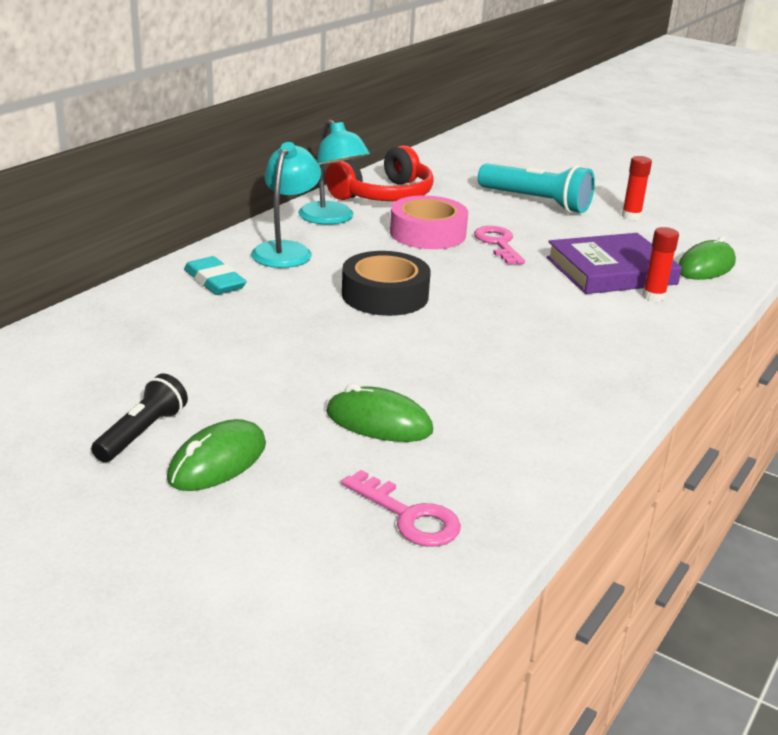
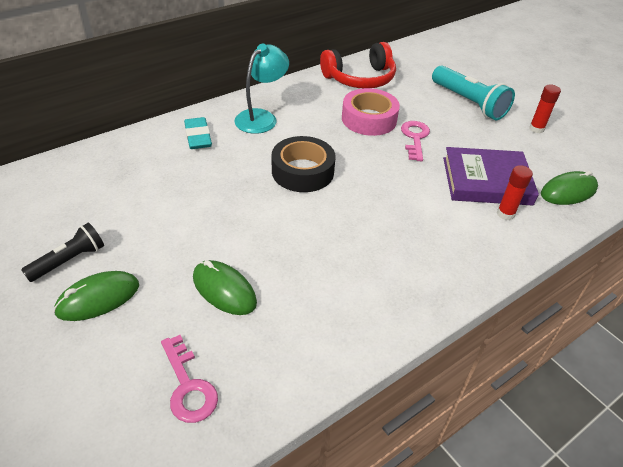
camera: 20 degrees right, 15 degrees up
turquoise lamp [298,120,370,225] -> none

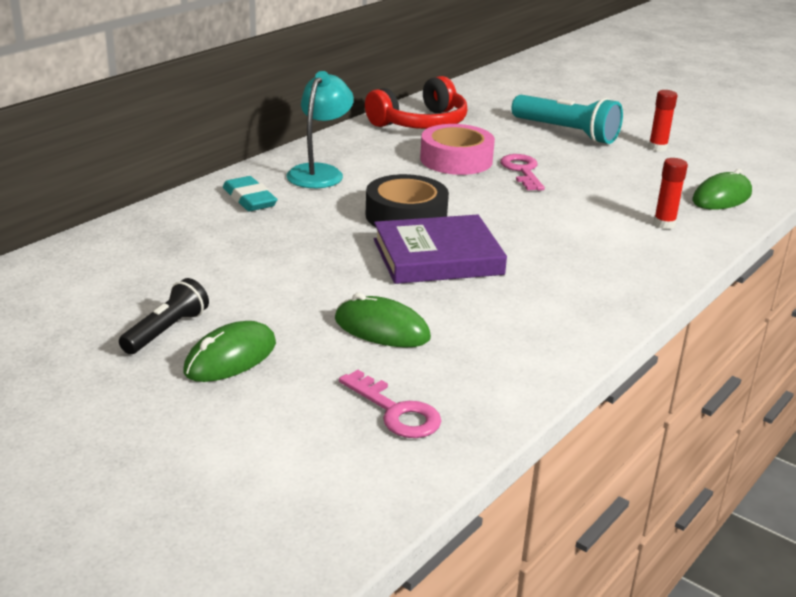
camera: 15 degrees left, 15 degrees down
purple book [443,147,539,206] -> purple book moved to [374,215,507,284]

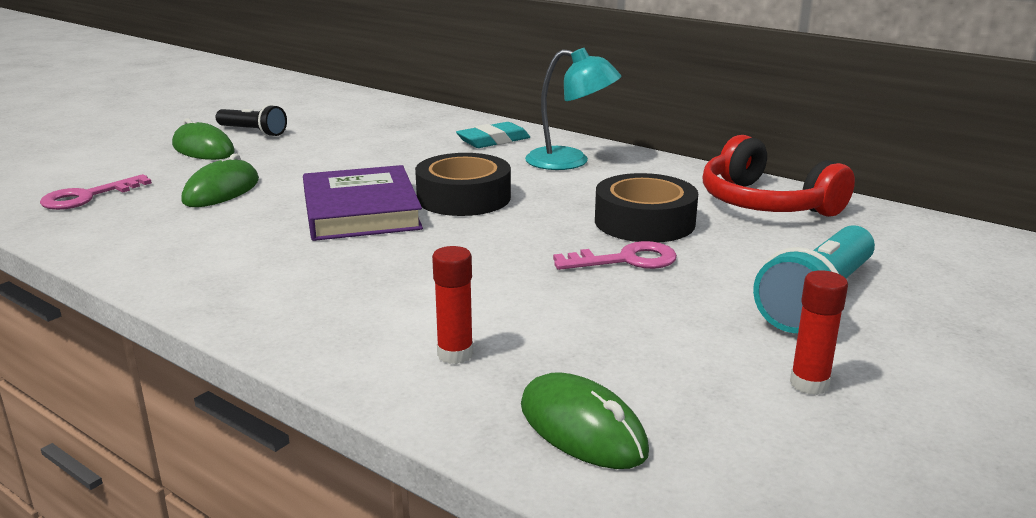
camera: 90 degrees right, 5 degrees down
pink tape [420,124,495,175] -> black tape [595,173,698,242]

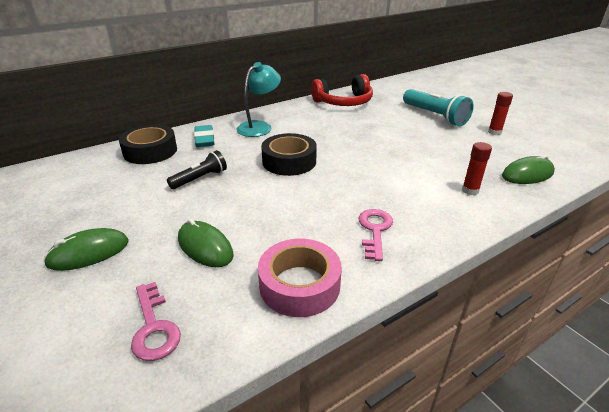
camera: 70 degrees left, 10 degrees up
black flashlight [215,104,287,137] -> black flashlight moved to [167,150,227,189]
purple book [303,165,423,241] -> none
pink key [553,241,677,270] -> pink key moved to [359,209,393,261]
black tape [595,173,698,242] -> black tape moved to [119,125,177,164]
none -> pink tape [258,239,342,317]

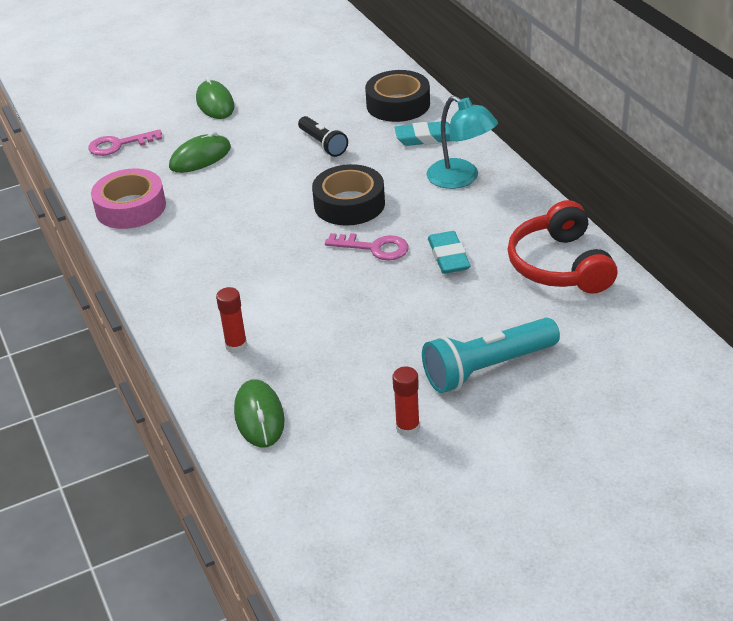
camera: 100 degrees right, 5 degrees up
pink key [359,209,393,261] -> pink key moved to [325,233,409,260]
none -> turquoise eraser [428,231,471,274]

